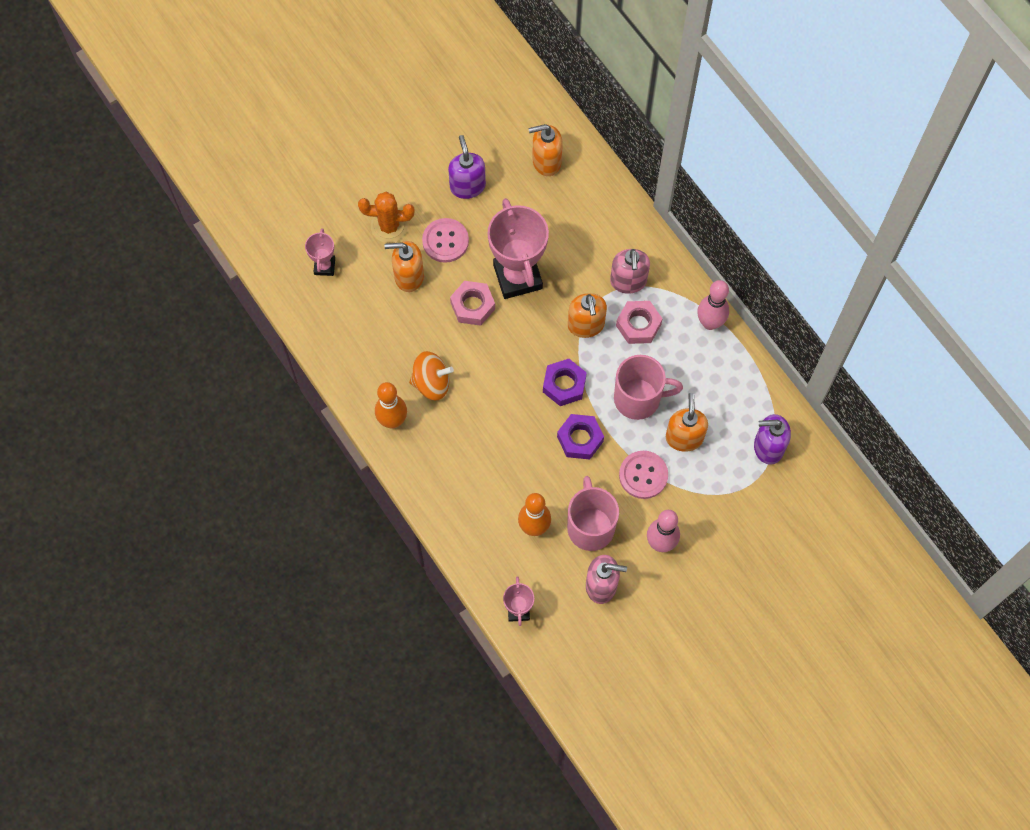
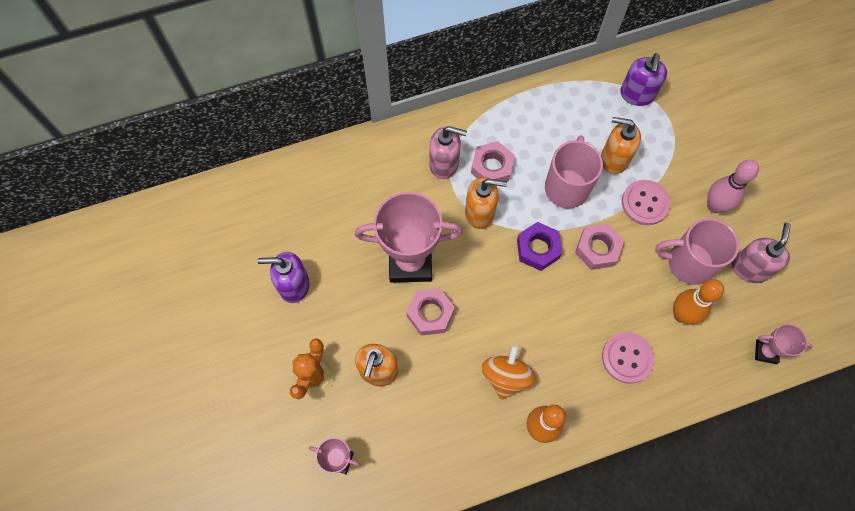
camera: 75 degrees left, 0 degrees up
pink button [422,218,469,263] -> pink button moved to [602,332,655,384]
orange soap dispenser [528,124,563,176] -> none
purple nut [557,414,604,460] -> pink nut [575,223,624,270]
pink bowling pin [697,280,729,330] -> none

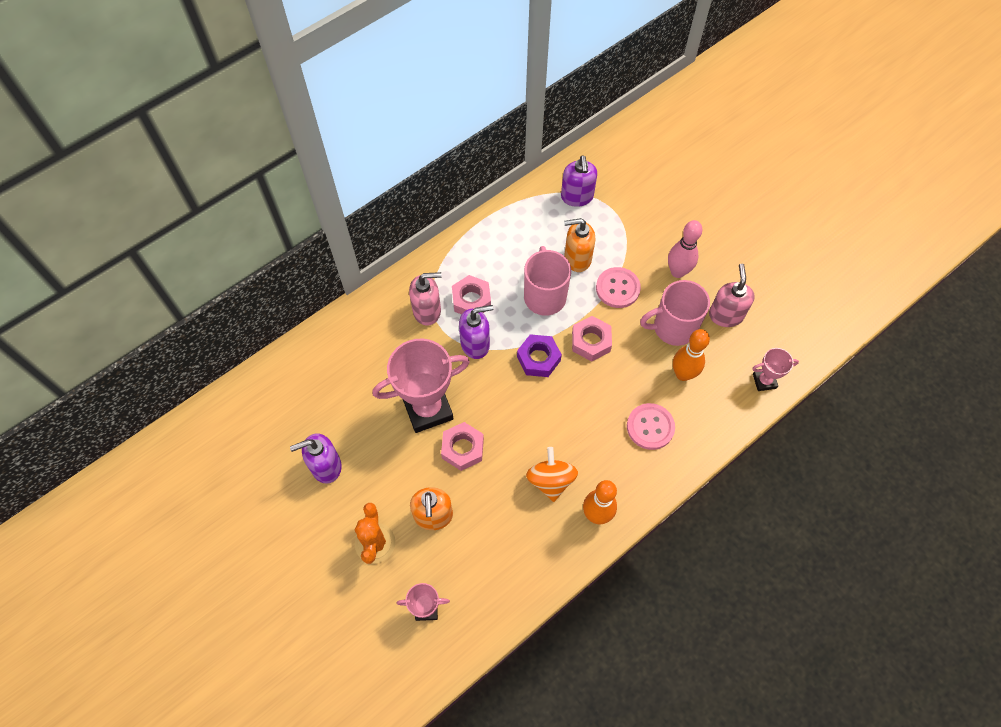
camera: 20 degrees left, 5 degrees down
orange soap dispenser [465,177,507,229] -> purple soap dispenser [459,305,493,359]

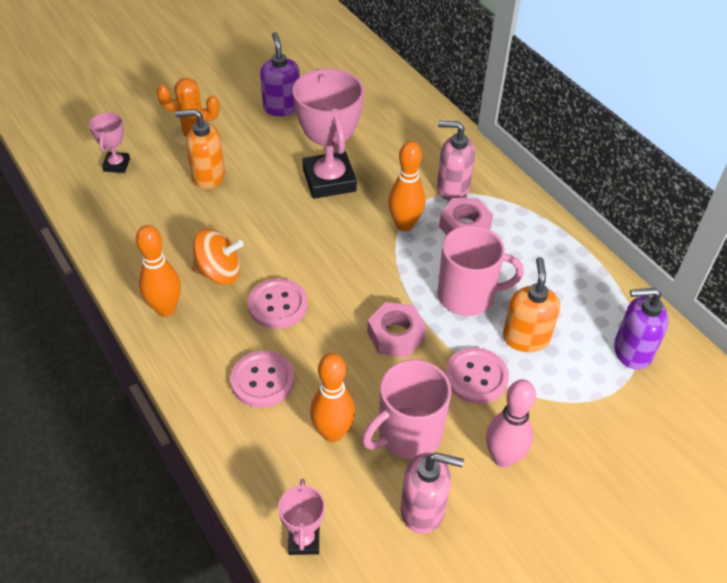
camera: 95 degrees right, 15 degrees down
pink soap dispenser [409,272,441,326] -> pink soap dispenser turned 105 degrees clockwise [437,121,475,201]
pink nut [441,422,484,471] -> none
purple soap dispenser [459,305,493,359] -> orange bowling pin [388,141,425,231]
purple nut [517,334,562,377] -> none
pink mug [640,280,710,346] -> pink mug turned 120 degrees counterclockwise [362,360,451,460]
none -> pink button [248,278,307,329]

